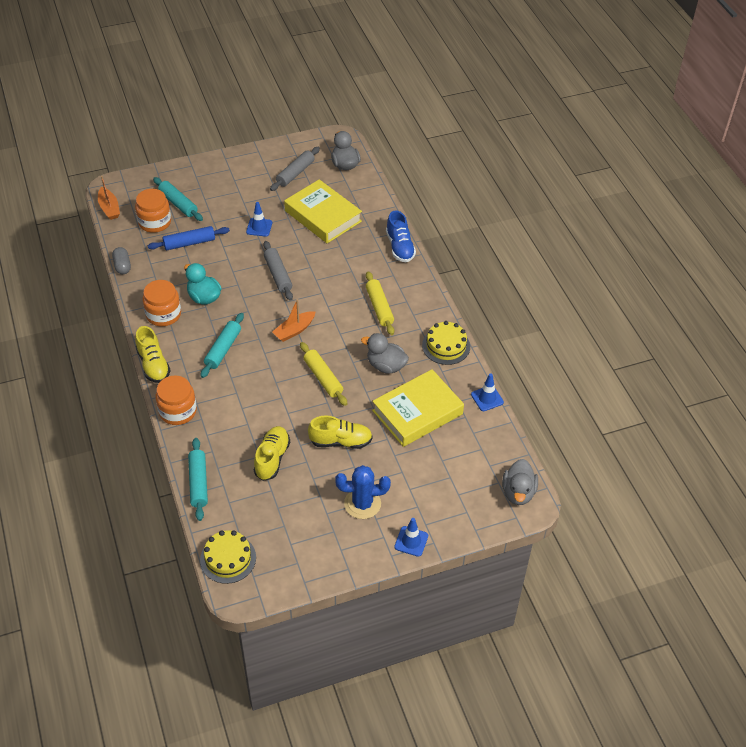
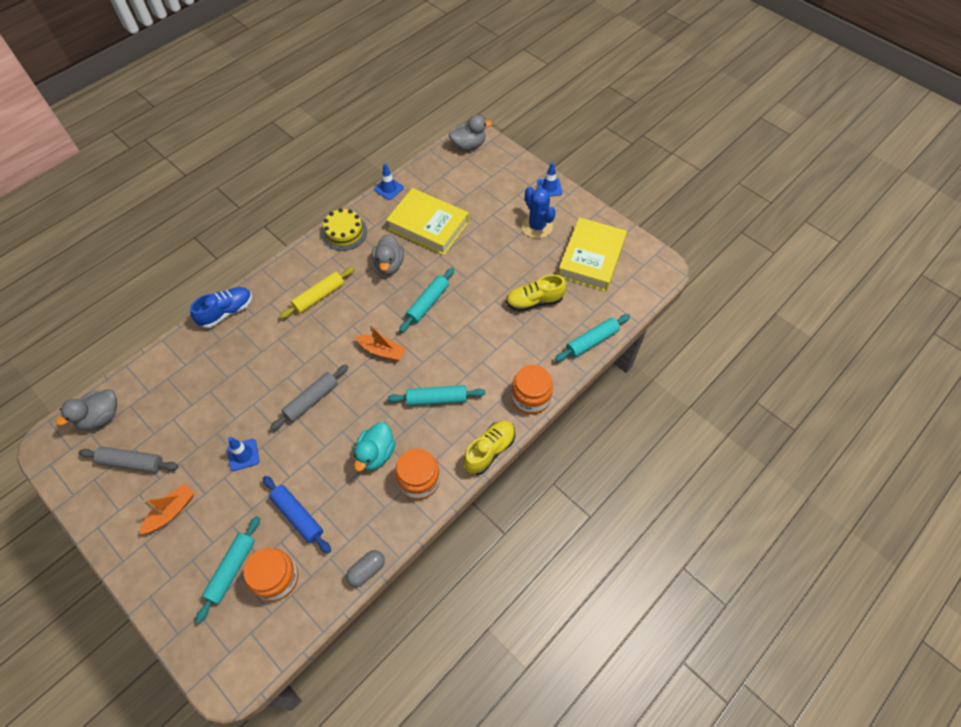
camera: 115 degrees left, 10 degrees up
orange boat [98,176,120,220] -> orange boat moved to [140,483,194,534]
yellow cake [200,530,256,584] -> none
yellow book [284,179,362,243] -> yellow book moved to [558,217,627,291]
yellow rolling pin [300,342,347,406] -> turquoise rolling pin [399,268,454,332]
yellow shoe [308,415,373,449] -> none

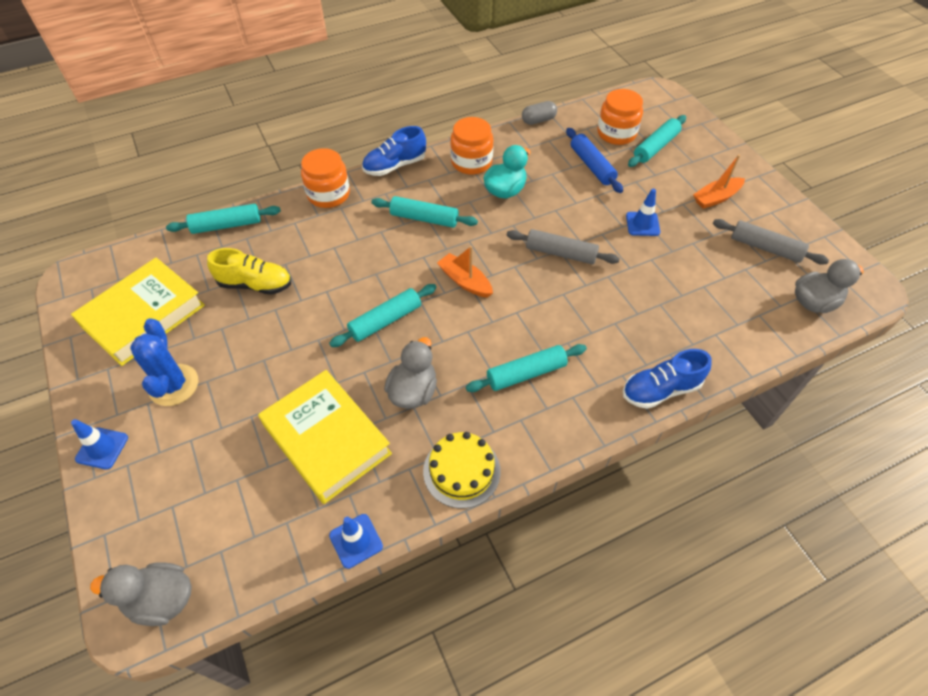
camera: 160 degrees left, 5 degrees down
grey rolling pin [270,365,348,431] -> grey rolling pin turned 45 degrees clockwise [507,229,620,264]
yellow rolling pin [279,267,355,319] -> turquoise rolling pin [466,344,587,392]
yellow shoe [464,421,515,475] -> blue shoe [362,126,426,176]

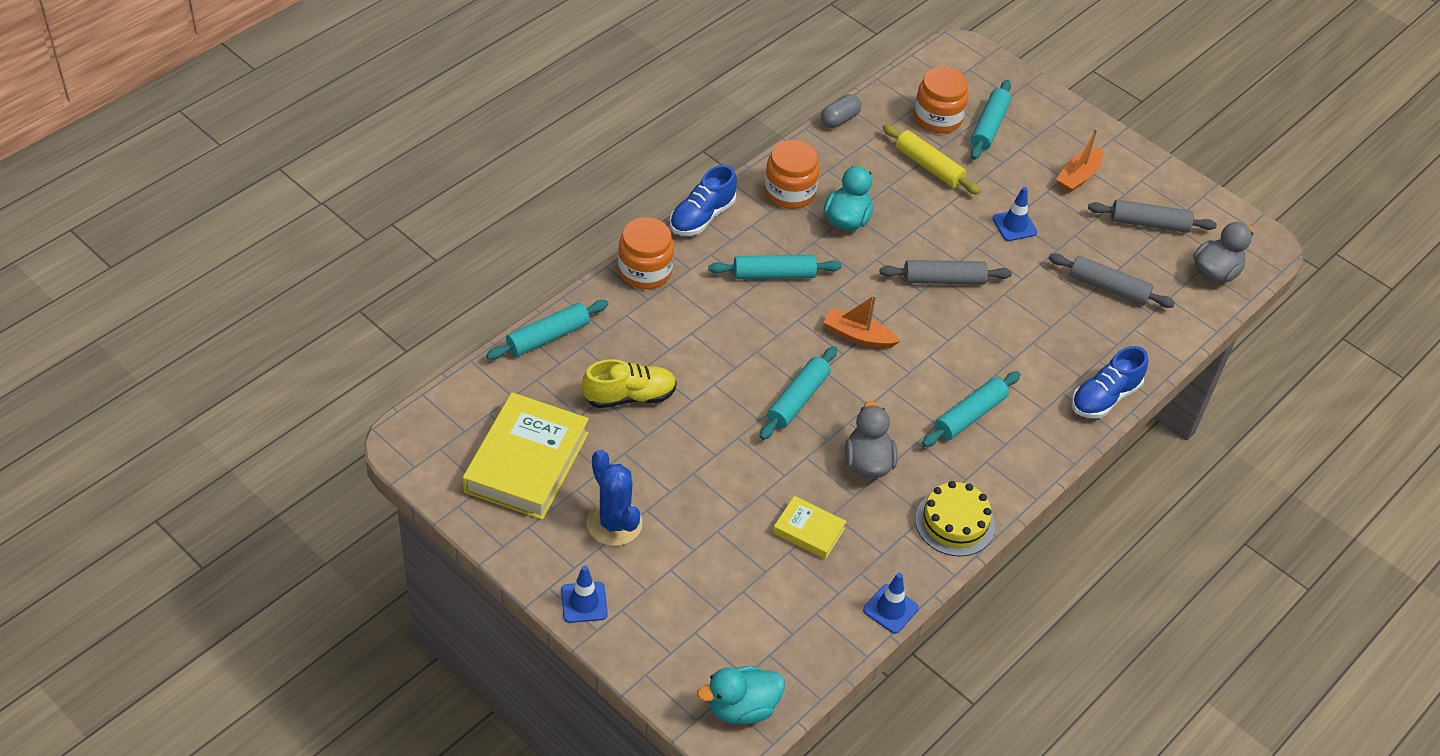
camera: 25 degrees left, 5 degrees down
grey duck [90,562,192,626] -> turquoise duck [697,666,785,724]
yellow book [258,370,392,504] -> yellow book [773,496,846,559], size x0.50
blue rolling pin [566,128,623,193] -> yellow rolling pin [882,124,980,195]
none -> grey rolling pin [1048,253,1175,308]

